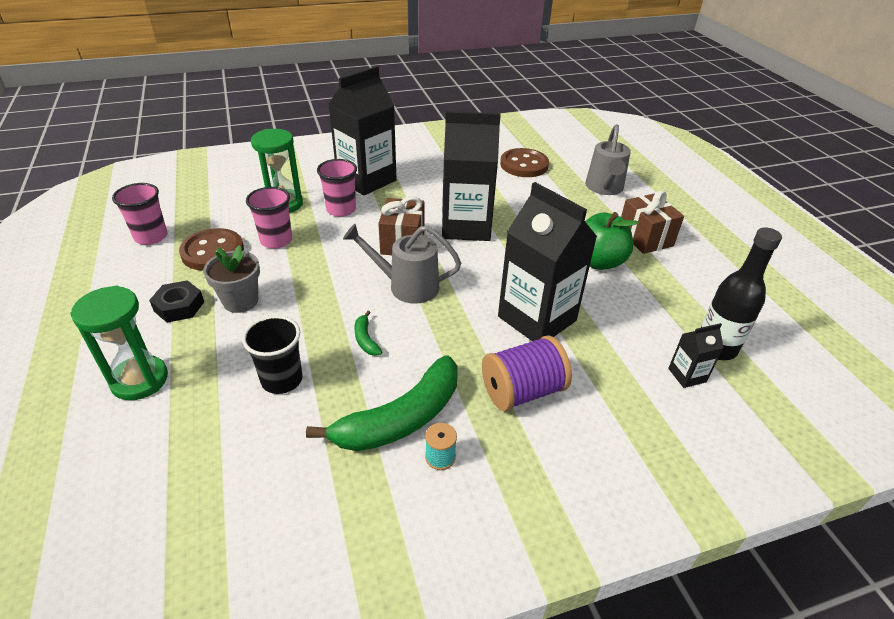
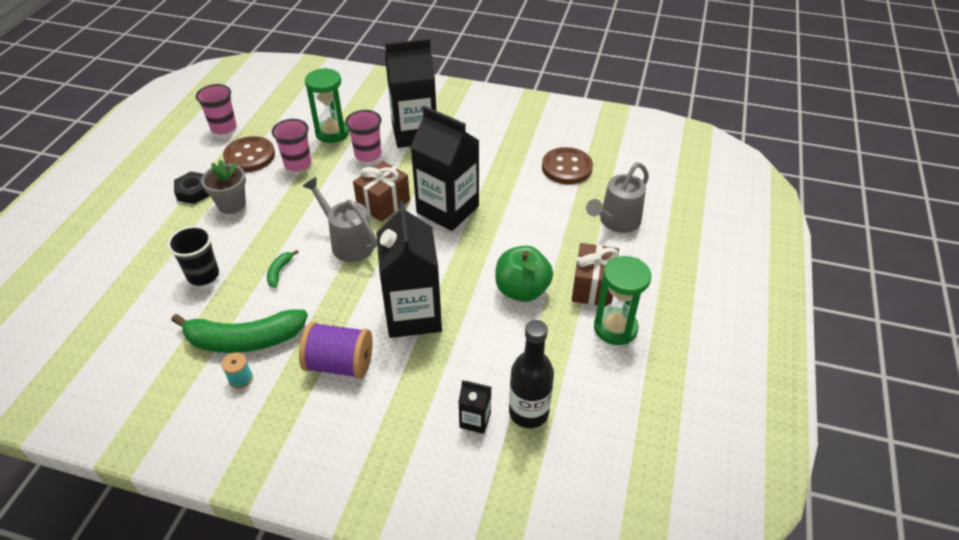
camera: 35 degrees right, 5 degrees up
green hourglass [70,285,168,400] -> green hourglass moved to [594,256,651,345]

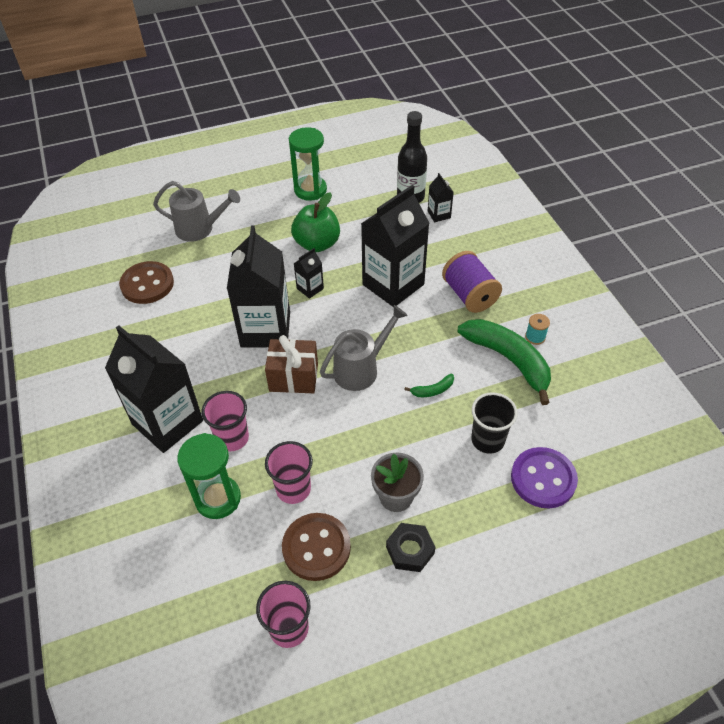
camera: 125 degrees left, 5 degrees up
grey watering can [302,177,377,262] -> grey watering can turned 135 degrees counterclockwise [320,305,408,391]
brown gift [572,243,619,307] -> none
none -> black carton [294,248,324,299]
none -> purple button [511,447,578,508]

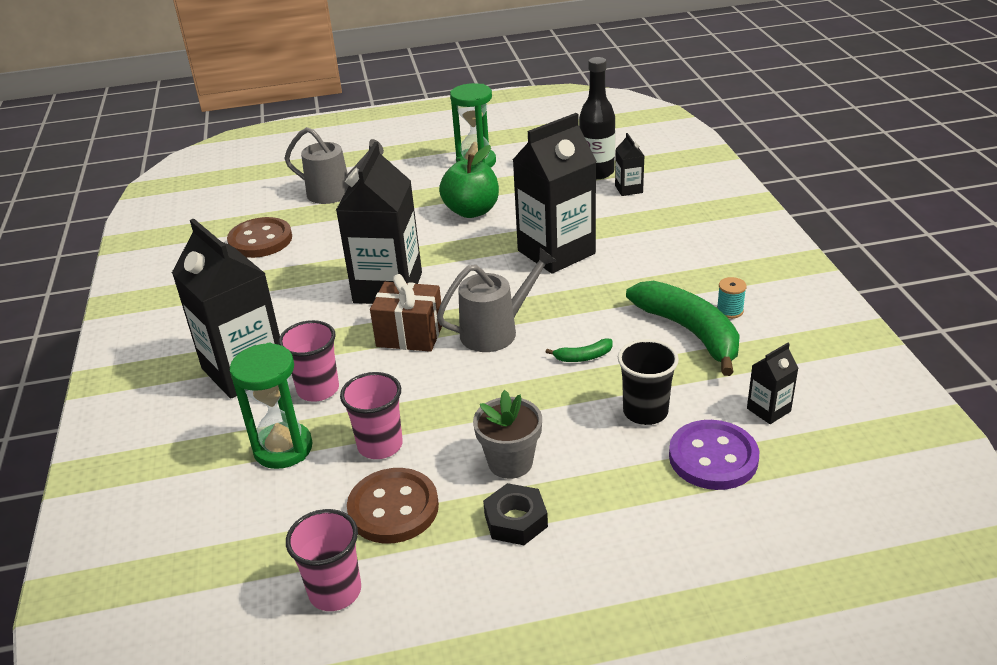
camera: 10 degrees right, 15 degrees down
black carton [294,248,324,299] -> black carton moved to [747,343,798,424]
purple spool [442,251,502,313] -> none

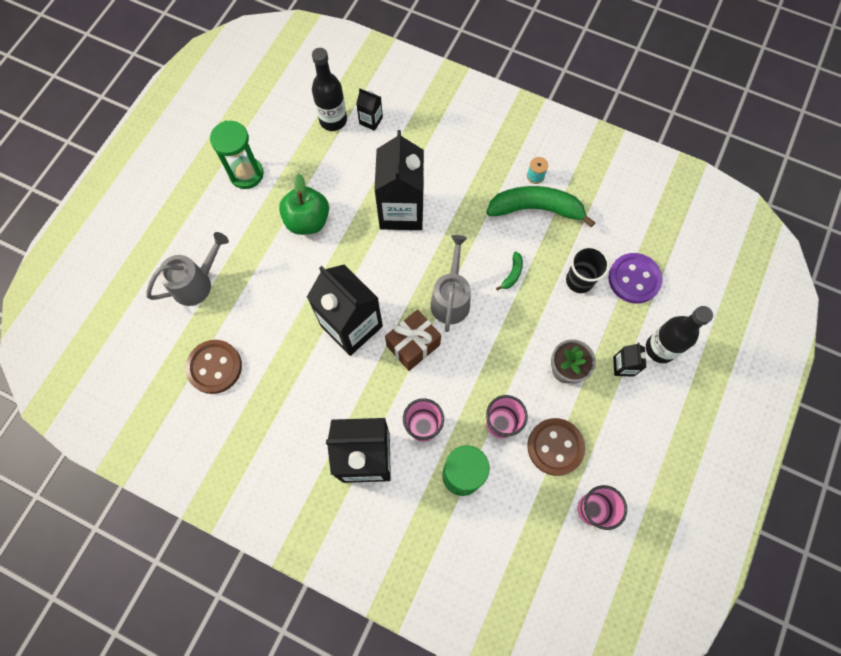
camera: 55 degrees left, 35 degrees up
black nut [483,483,548,545] -> none
black carton [747,343,798,424] -> black carton moved to [613,343,647,377]
none -> black bottle [646,306,713,363]

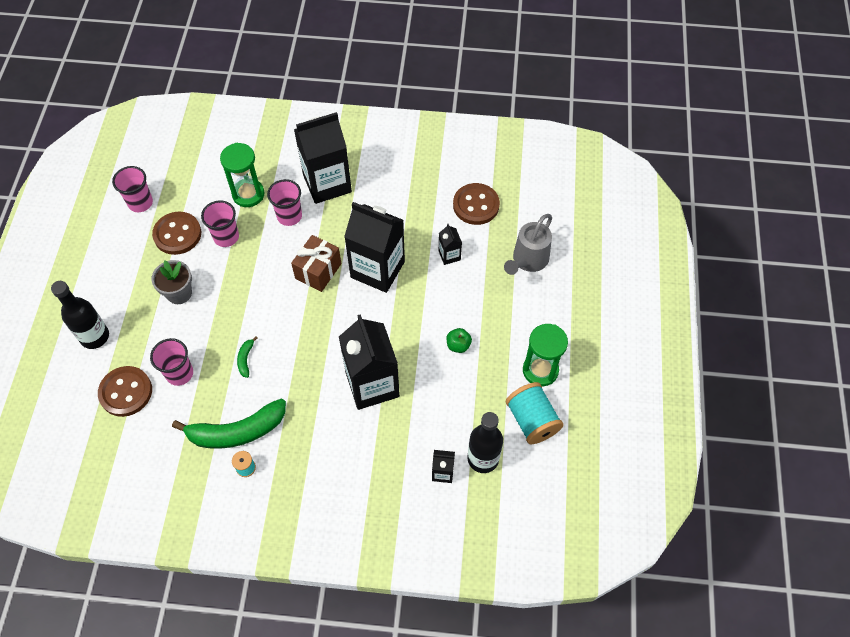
camera: 160 degrees right, 10 degrees down
green apple [279,173,329,235] -> green apple [447,328,472,353], size x0.52
grey watering can [430,235,471,332] -> none
black cup [566,246,610,293] -> pink cup [150,338,193,386]
purple button [608,253,663,304] -> brown button [98,366,152,417]
black carton [613,343,647,377] -> black carton moved to [439,224,462,265]
none -> turquoise spool [506,382,563,444]

